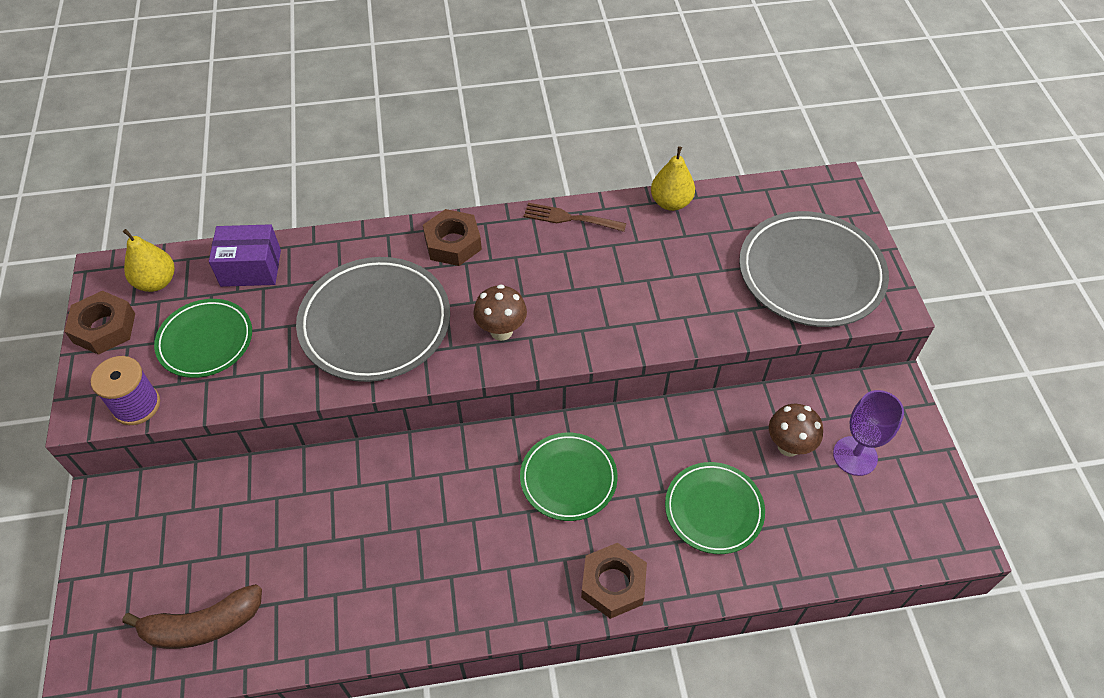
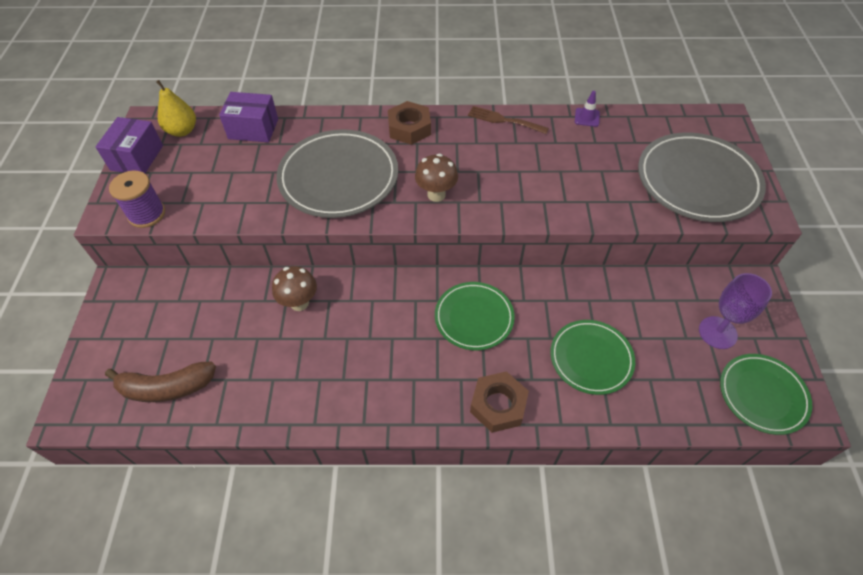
camera: 10 degrees right, 0 degrees up
brown nut [64,291,135,355] -> purple box [95,117,163,173]
green plate [154,299,252,378] -> green plate moved to [720,354,812,435]
yellow pear [651,146,695,211] -> purple traffic cone [575,91,600,127]
brown mushroom [769,404,823,457] -> brown mushroom moved to [272,266,317,311]

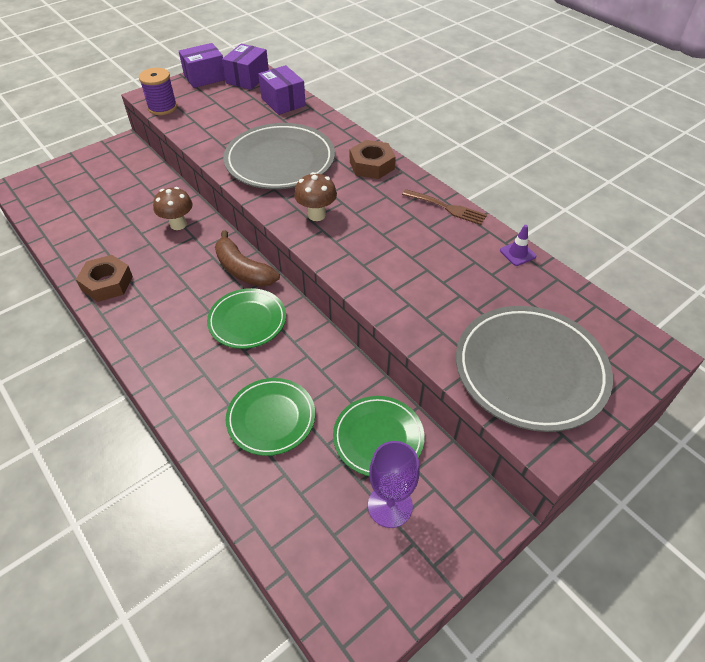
camera: 50 degrees right, 5 degrees down
brown banana [105,361,216,402] -> brown banana moved to [215,230,280,287]
yellow pear [156,80,196,137] -> purple box [222,44,269,90]
brown fork [468,106,549,134] -> brown fork turned 135 degrees clockwise [402,189,487,225]
brown nut [470,371,529,433] -> brown nut moved to [76,255,133,302]
green plate [720,354,812,435] -> green plate moved to [333,396,425,476]

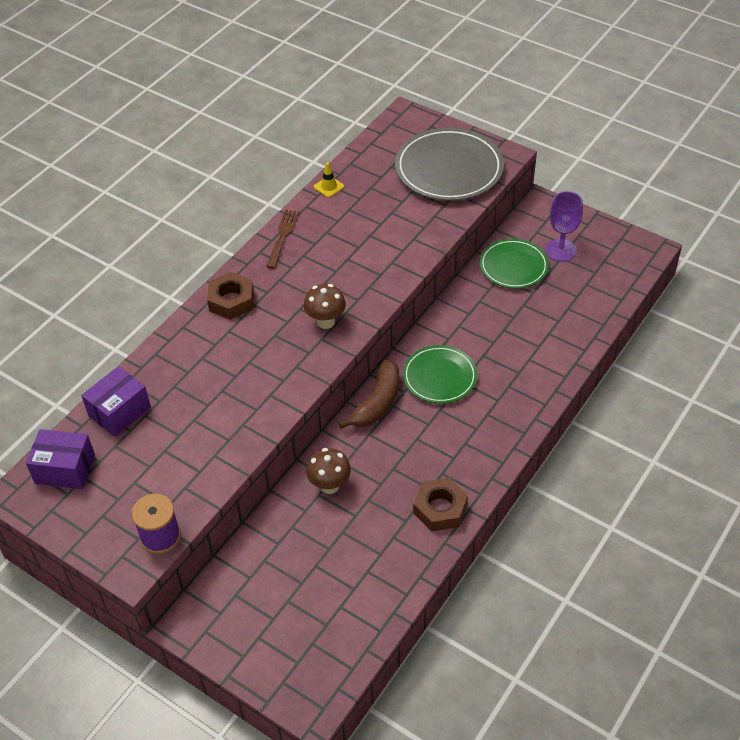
camera: 105 degrees left, 0 degrees up
purple box [179,43,225,88] -> none
grey plate [223,123,335,189] -> none
green plate [226,378,315,456] -> none
purple traffic cone [500,225,536,266] -> yellow traffic cone [314,162,344,198]

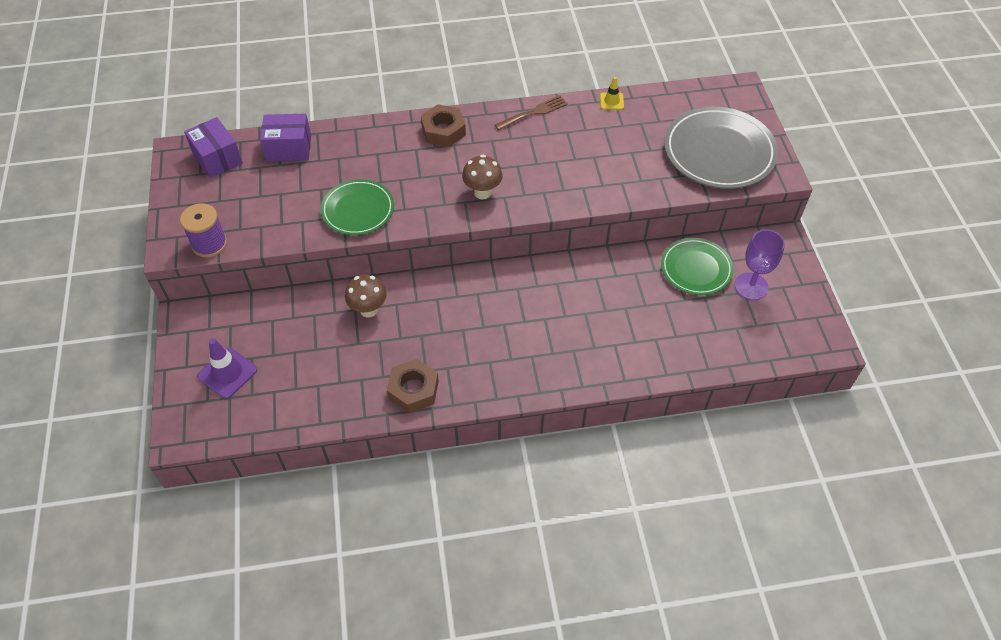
camera: 45 degrees right, 5 degrees up
brown banana [339,359,399,429] -> none
green plate [403,345,477,404] -> green plate moved to [321,179,394,235]
none -> purple traffic cone [197,338,257,399]

